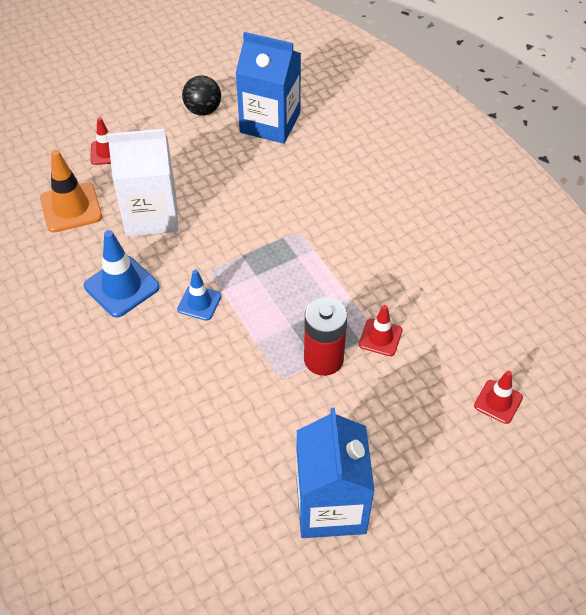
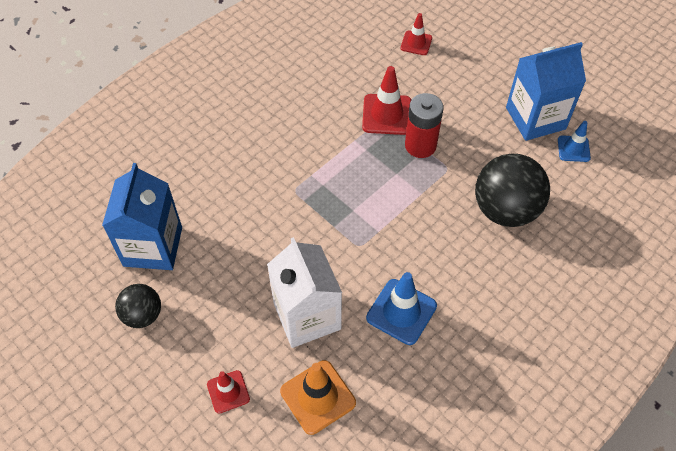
camera: 105 degrees left, 5 degrees up
blue traffic cone [177,269,222,321] -> blue traffic cone moved to [558,121,591,162]
red traffic cone [359,305,402,356] -> red traffic cone [362,66,411,135], size x1.63
none -> black ball [475,154,550,227]

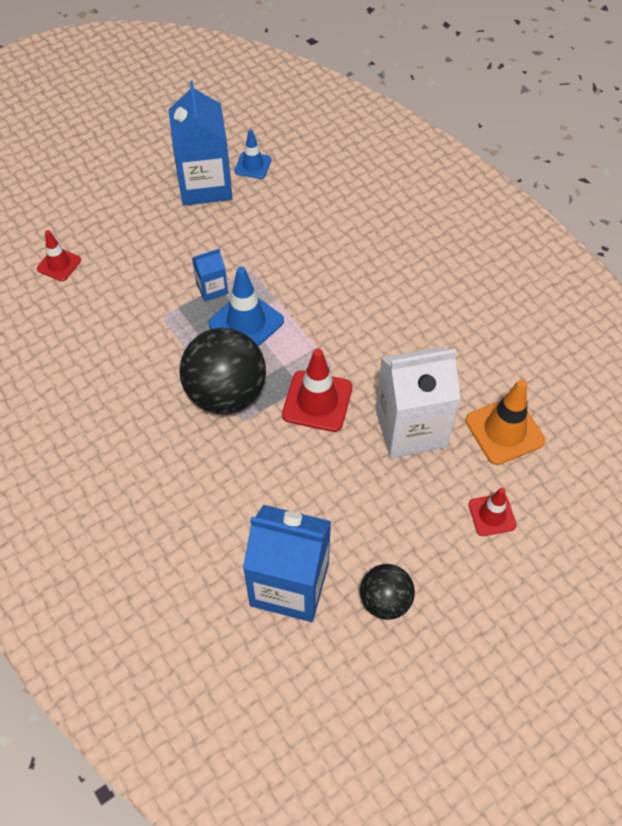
camera: 80 degrees left, 0 degrees up
red traffic cone [362,66,411,135] -> red traffic cone moved to [282,349,352,432]
blue traffic cone [366,272,437,345] -> blue traffic cone moved to [208,267,284,347]
red battery [405,93,444,158] -> blue carton [192,249,228,302]
black ball [475,154,550,227] -> black ball moved to [179,328,266,414]

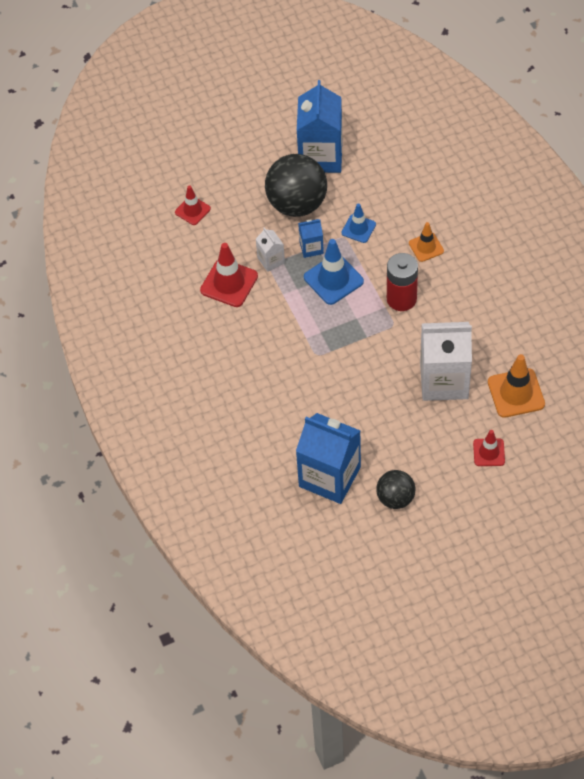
camera: 15 degrees right, 0 degrees up
black ball [179,328,266,414] -> black ball moved to [265,154,327,217]
blue traffic cone [235,130,272,179] -> blue traffic cone moved to [341,204,376,243]
red traffic cone [282,349,352,432] -> red traffic cone moved to [200,243,258,307]
none -> white carton [256,227,285,272]
none -> red battery [387,253,418,311]
none -> orange traffic cone [409,222,444,262]

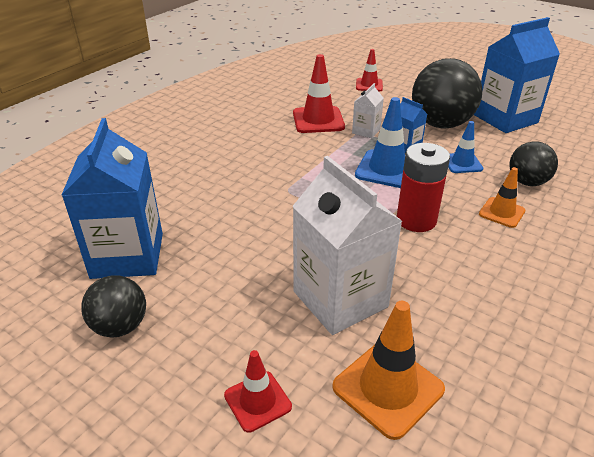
camera: 55 degrees right, 20 degrees down
none -> black ball [510,141,558,186]

